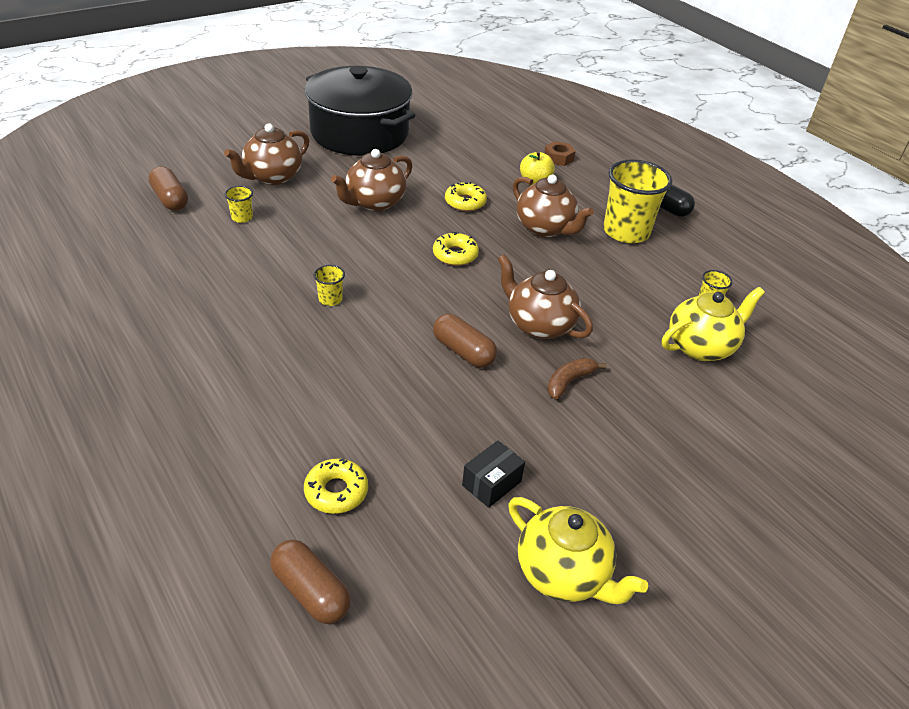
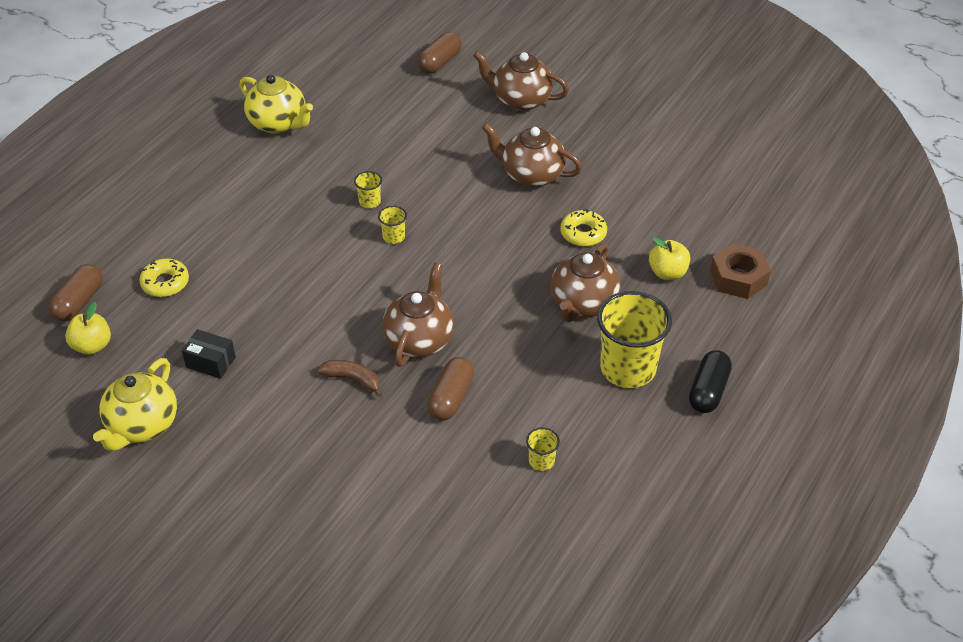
camera: 70 degrees right, 5 degrees up
yellow cup [225,186,253,223] -> yellow cup moved to [378,206,407,244]
black pot [305,66,415,156] -> none
yellow donut [433,232,479,266] -> none
brown capsule [433,314,497,368] -> brown capsule moved to [427,357,474,420]
brown nut [544,141,576,166] -> brown nut [710,243,771,299], size x1.53
yellow teapot [662,287,765,361] -> yellow teapot moved to [239,74,313,134]
none -> yellow apple [65,302,111,355]

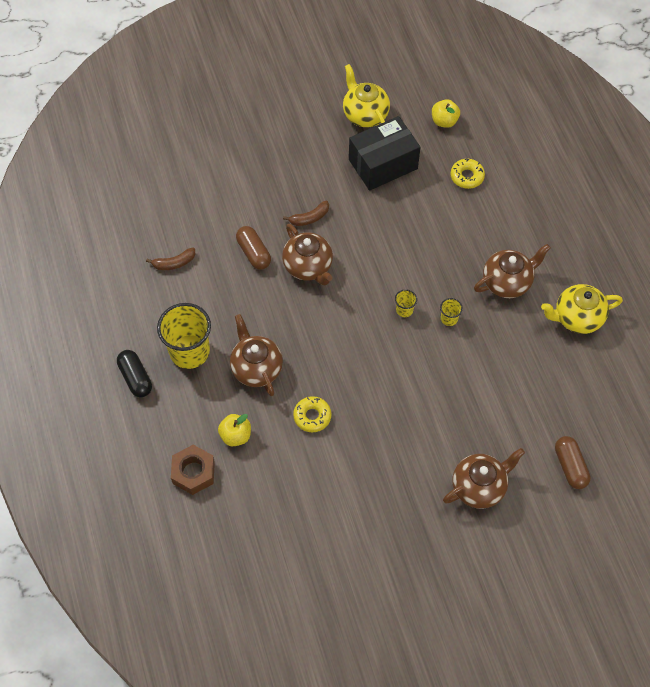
camera: 130 degrees right, 15 degrees up
brown capsule [49,264,103,321] -> none
black box [182,329,236,379] -> black box [349,116,420,191], size x2.10
brown teapot [482,123,582,187] -> brown teapot moved to [474,244,551,298]
yellow cup [526,427,560,471] -> brown banana [146,247,196,270]

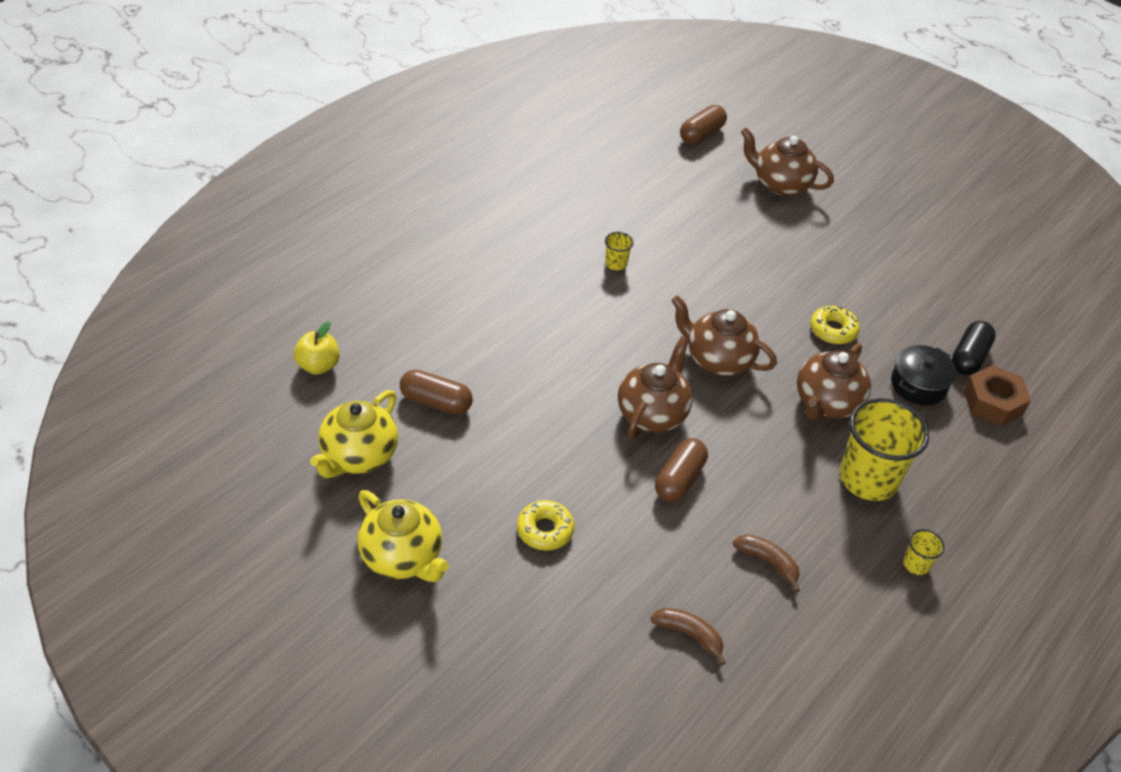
camera: 125 degrees left, 15 degrees down
black capsule [117,350,152,397] -> black capsule moved to [952,321,996,375]
yellow apple [218,414,251,447] -> black pot [891,345,957,405]
brown banana [283,201,329,226] -> brown banana moved to [651,608,726,665]
black box [349,116,420,191] -> brown capsule [400,370,473,415]
yellow cup [395,289,417,317] -> yellow cup moved to [903,529,945,575]
yellow donut [450,159,485,189] -> yellow donut moved to [517,500,574,551]
brown teapot [474,244,551,298] -> brown teapot moved to [671,295,777,376]
yellow teapot [541,284,623,334] -> yellow teapot moved to [357,490,449,582]

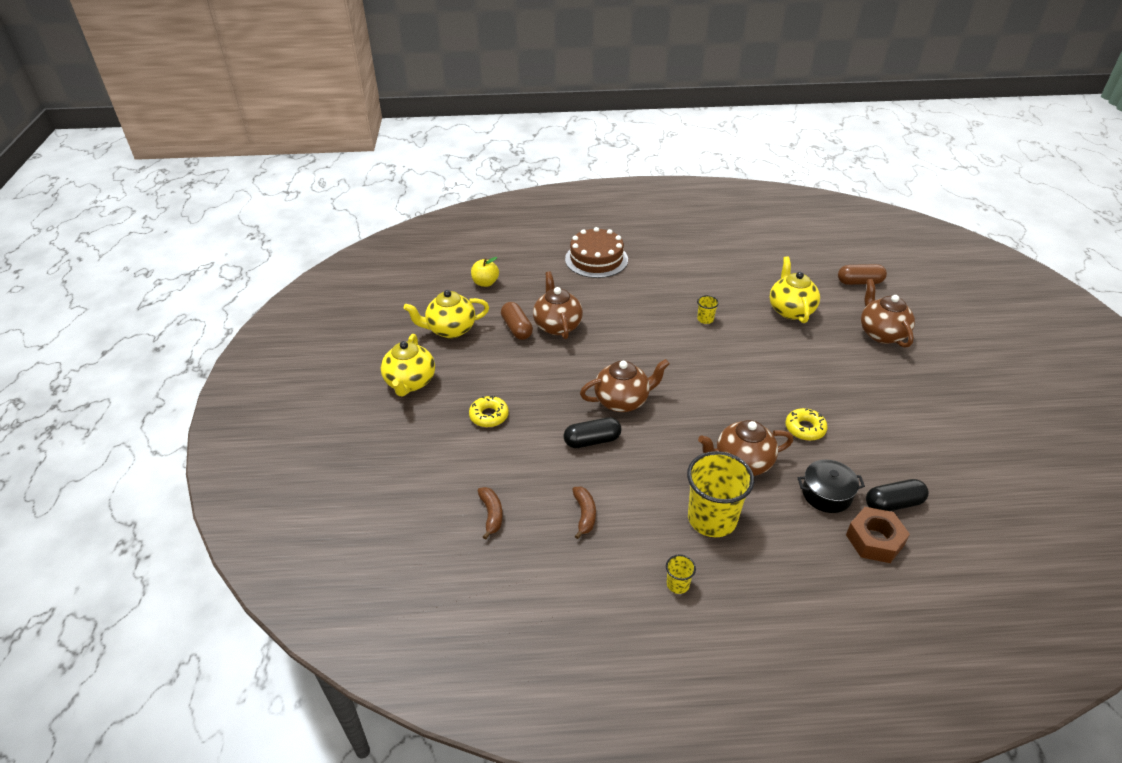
camera: 50 degrees right, 5 degrees down
brown capsule [655,438,708,502] -> black capsule [564,417,622,448]
brown teapot [671,295,777,376] -> brown teapot moved to [533,271,583,339]
none -> brown cake [565,227,628,278]
none -> yellow teapot [770,256,820,323]

